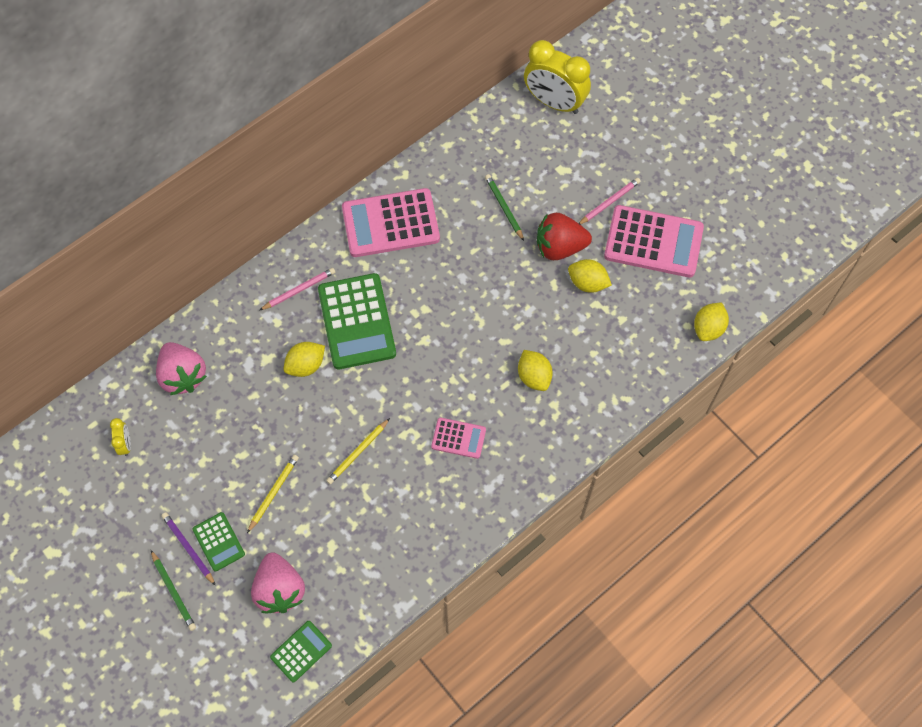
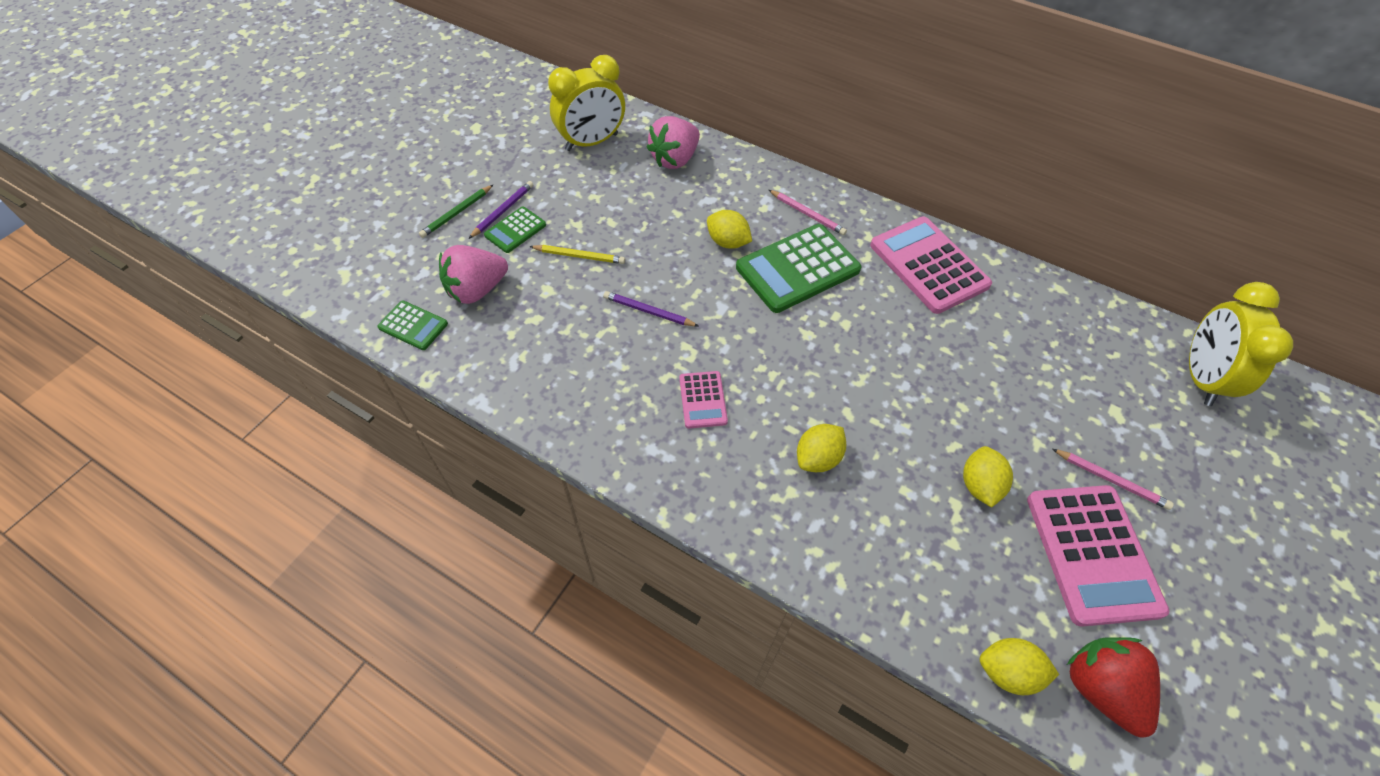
camera: 70 degrees right, 10 degrees down
yellow clock [110,418,131,456] -> yellow clock [548,55,625,151], size x2.28
yellow pencil [326,418,390,484] -> purple pencil [603,291,699,326]
green pencil [485,174,524,241] -> none
red strawberry [537,213,592,260] -> red strawberry moved to [1067,637,1160,737]

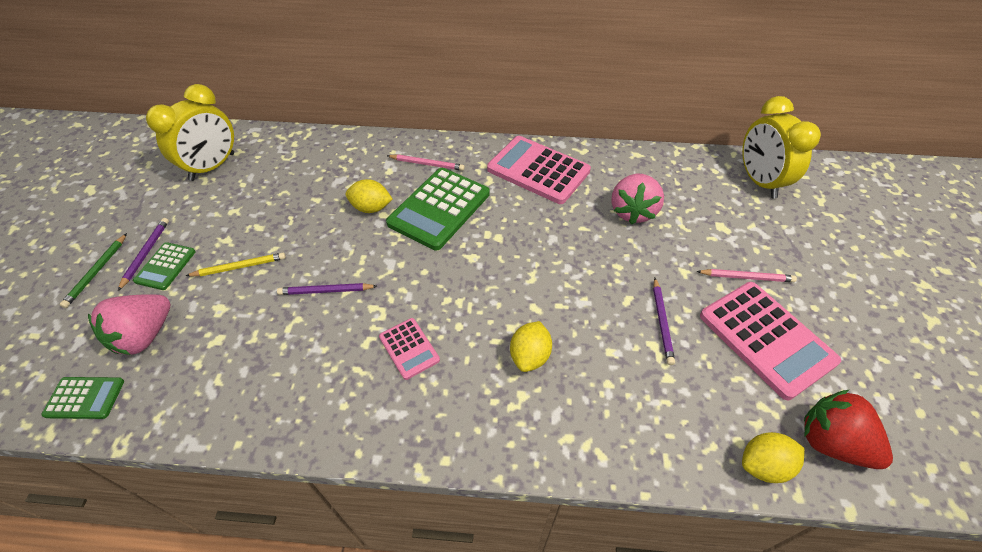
camera: 25 degrees left, 5 degrees down
pink strawberry [646,116,700,169] -> pink strawberry moved to [611,174,664,225]
yellow lemon [963,446,1013,507] -> purple pencil [653,278,675,365]

